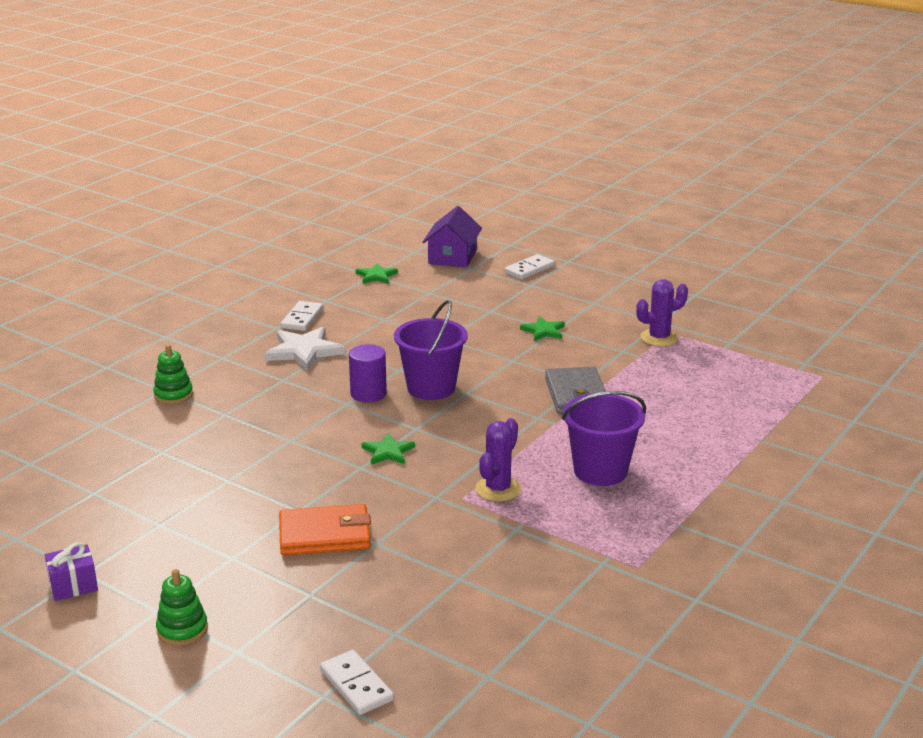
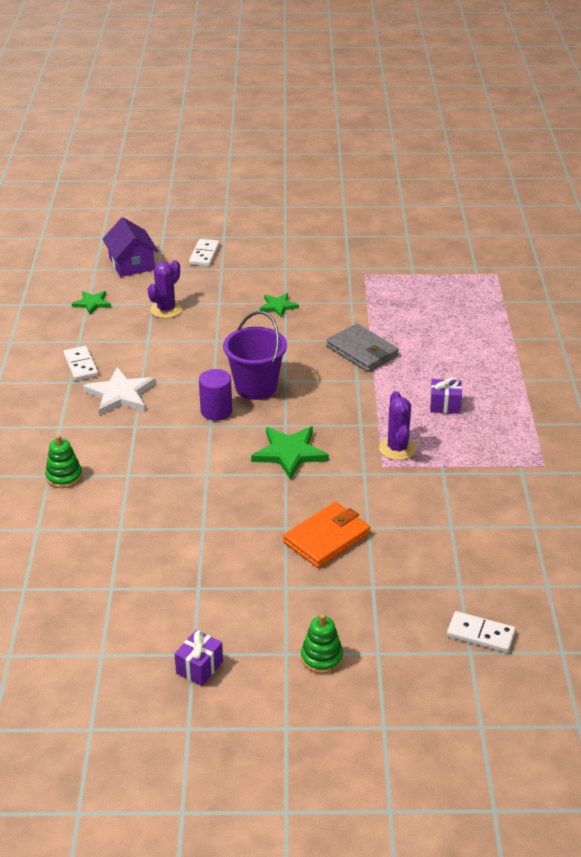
camera: 35 degrees left, 10 degrees up
green star [361,433,415,465] -> green star [251,427,329,480], size x1.68
purple bucket [562,391,646,486] -> purple gift [430,377,462,414]
purple cactus [636,279,688,346] -> purple cactus moved to [148,260,182,318]

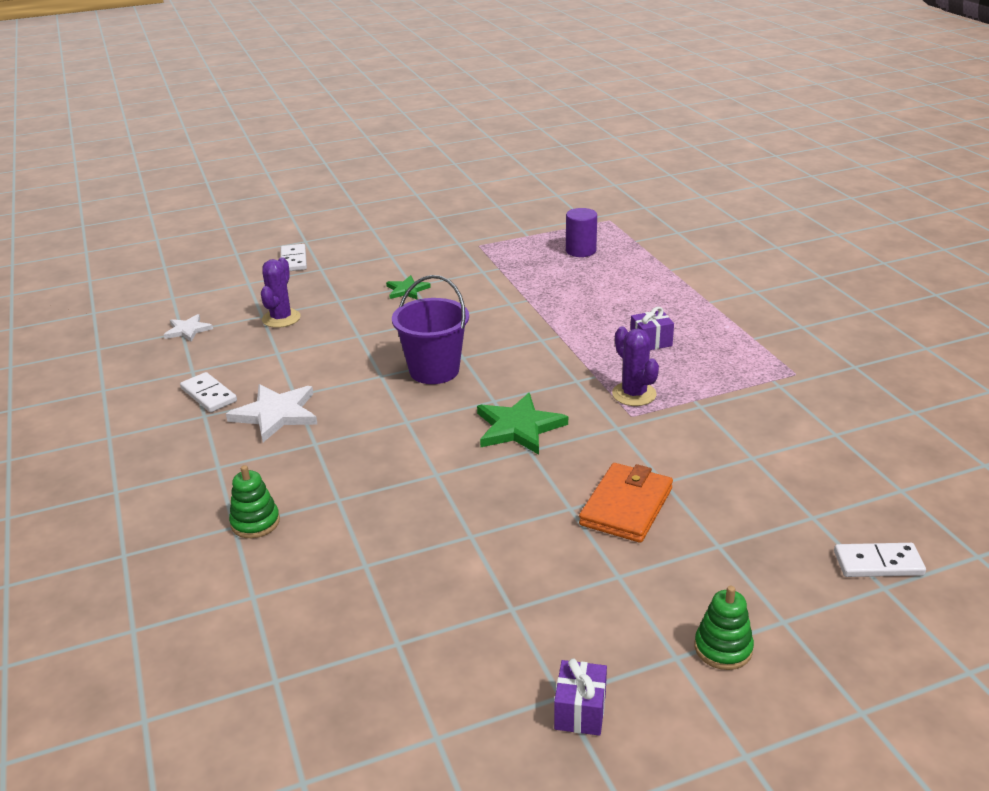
camera: 20 degrees left, 5 degrees down
green star [72,291,111,314] -> white star [164,314,213,342]
purple house [103,217,158,277] -> none
purple cylinder [199,369,232,421] -> purple cylinder moved to [566,208,597,257]
grey wallet [326,324,399,372] -> none

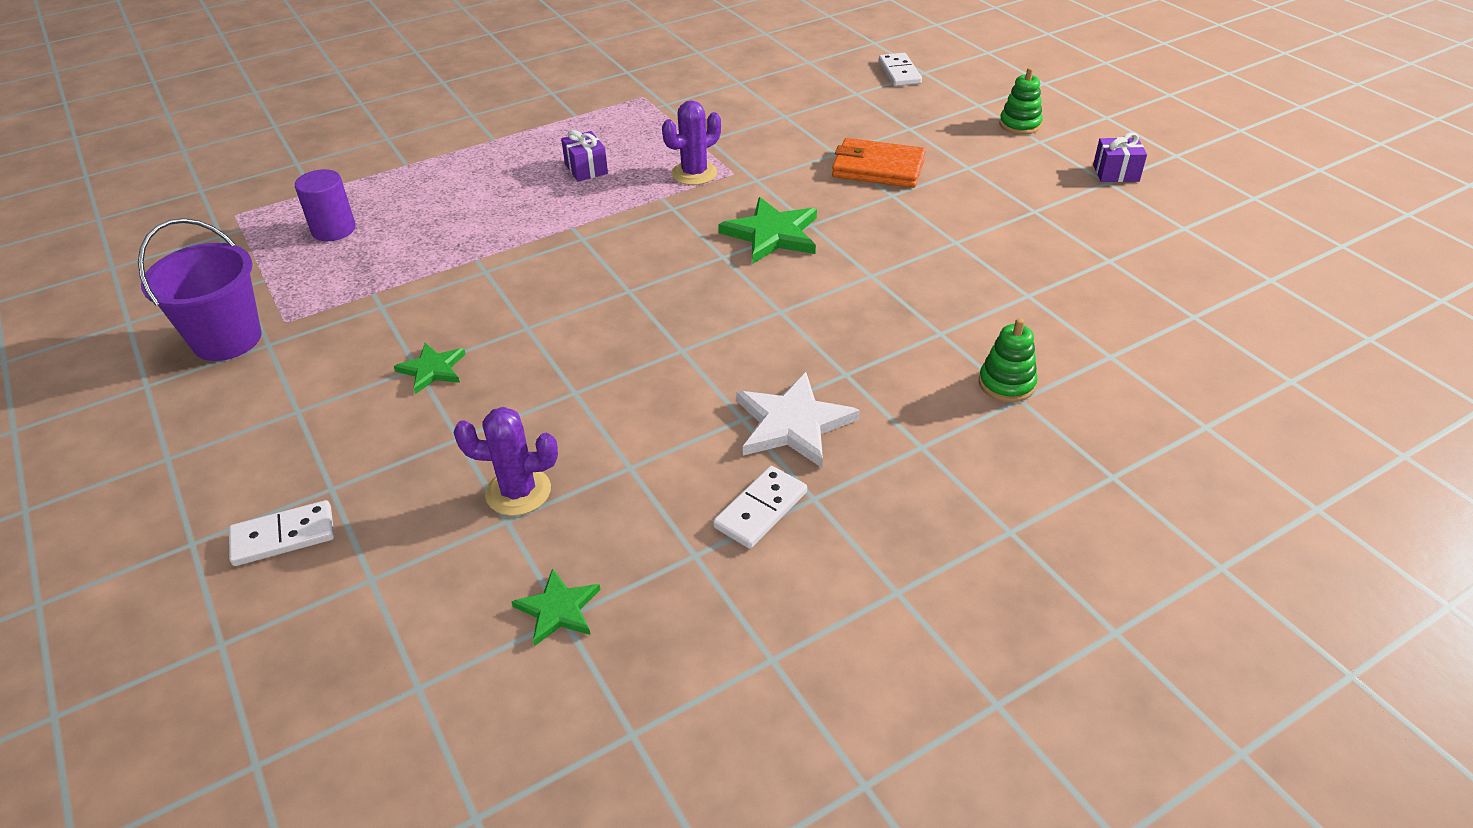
camera: 100 degrees left, 10 degrees up
white star [164,314,213,342] -> green star [511,568,601,646]
purple bucket [392,275,469,384] -> purple bucket moved to [138,218,262,361]

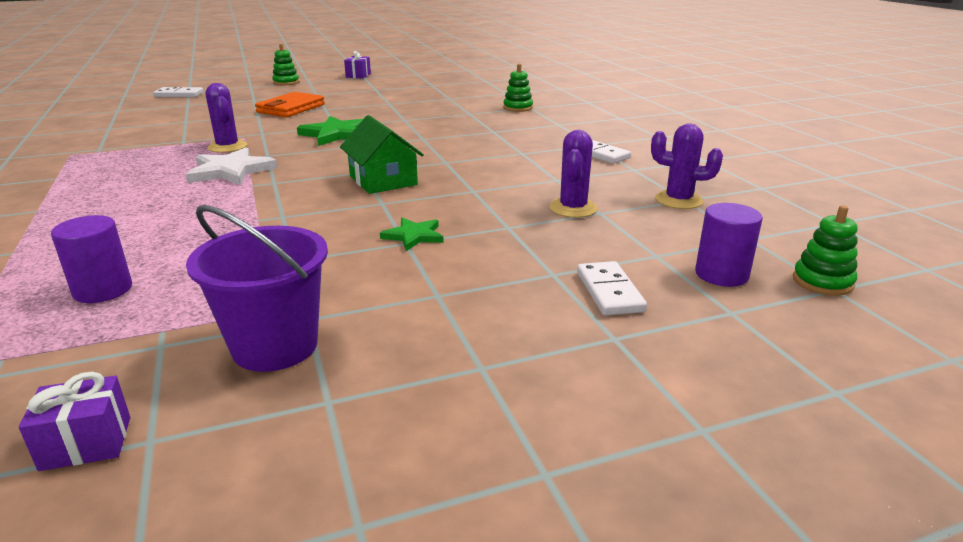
camera: 80 degrees left, 15 degrees down
green star [511,568,601,646] -> purple cactus [651,124,723,209]
purple gift [561,130,608,182] -> purple gift moved to [19,372,130,471]
white star [736,372,860,468] -> white star moved to [186,147,277,185]
none -> green house [340,115,424,194]
none -> purple cylinder [695,203,763,287]
none -> green stacking toy [793,205,858,296]

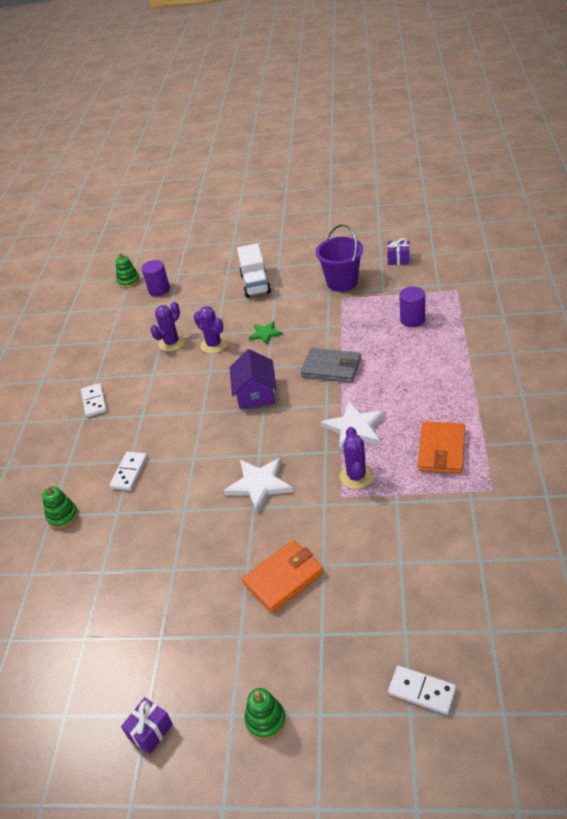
camera: 150 degrees left, 15 degrees up
green star [297,116,363,146] -> white star [224,457,293,513]
green house [340,115,424,194] -> purple house [230,349,277,409]
white domino [577,261,647,316] -> white domino moved to [109,452,147,491]
purple cactus [651,124,723,209] -> purple cactus moved to [194,306,228,353]
none -> white truck [237,243,271,298]
none -> grey wallet [300,348,361,382]
none -> orange wallet [418,421,465,474]

